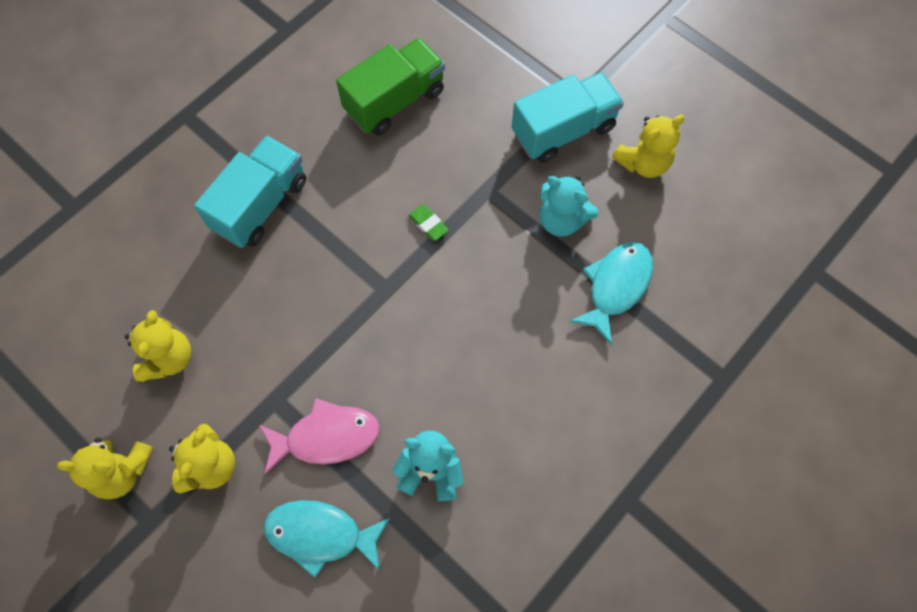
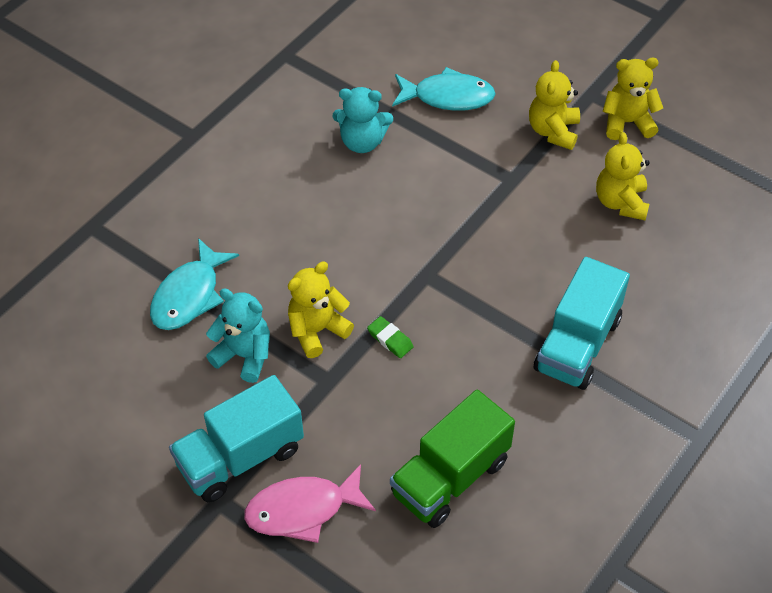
camera: 175 degrees right, 15 degrees down
pink fish [259,398,380,474] -> pink fish moved to [244,464,376,543]
yellow teddy bear [612,115,685,178] -> yellow teddy bear moved to [288,262,354,358]

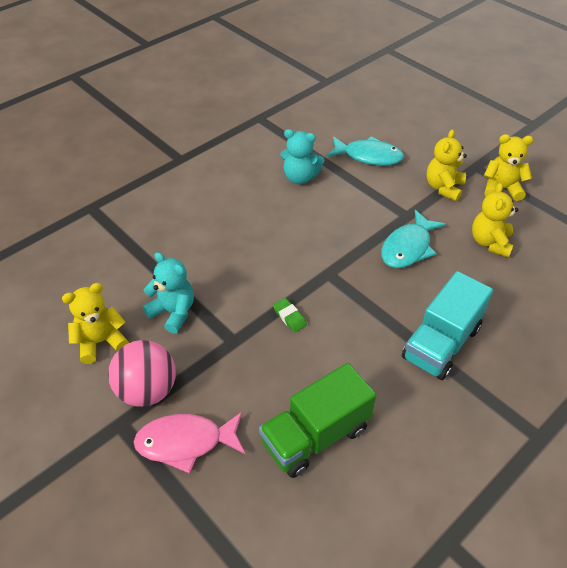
camera: 10 degrees right, 5 degrees down
turquoise fish [150,238,239,330] -> turquoise fish moved to [381,210,446,268]
turquoise truck [169,375,304,503] -> pink ball [108,340,176,407]
yellow teddy bear [288,262,354,358] -> yellow teddy bear moved to [62,283,129,364]

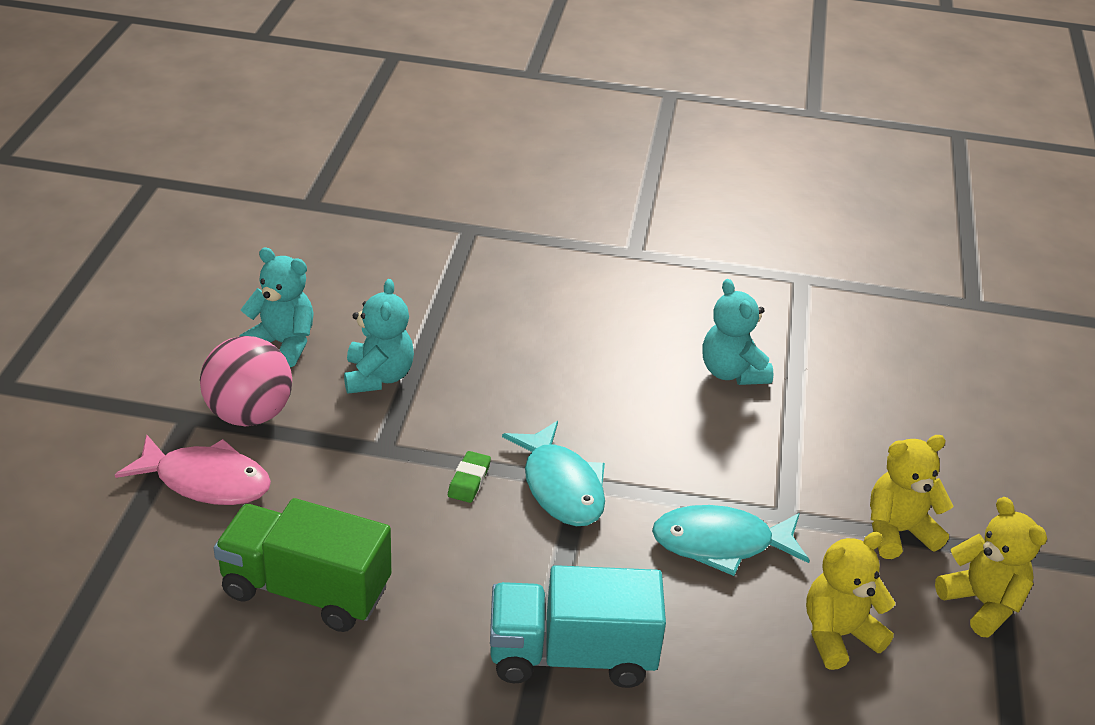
camera: 50 degrees right, 10 degrees down
yellow teddy bear [62,283,129,364] -> turquoise teddy bear [239,247,314,367]
pink fish [134,412,245,474] -> pink fish turned 150 degrees clockwise [115,434,271,505]
turquoise fish [327,137,404,166] -> turquoise fish moved to [502,421,605,526]

